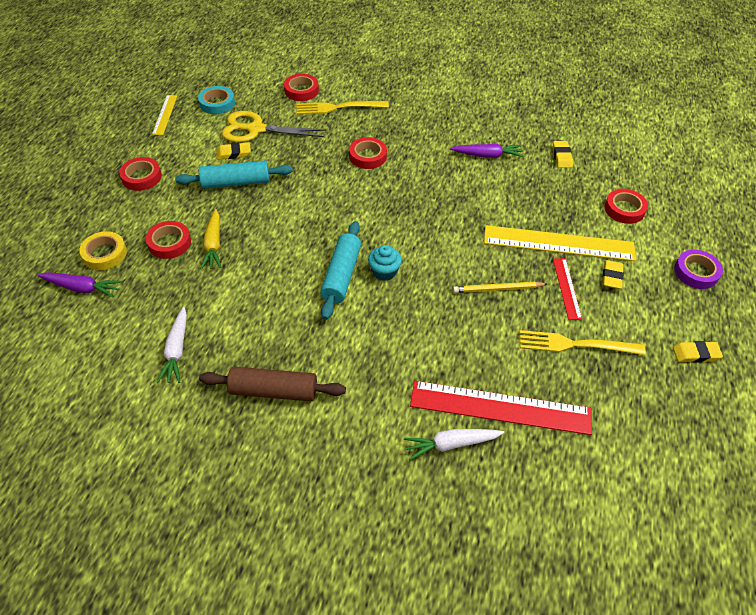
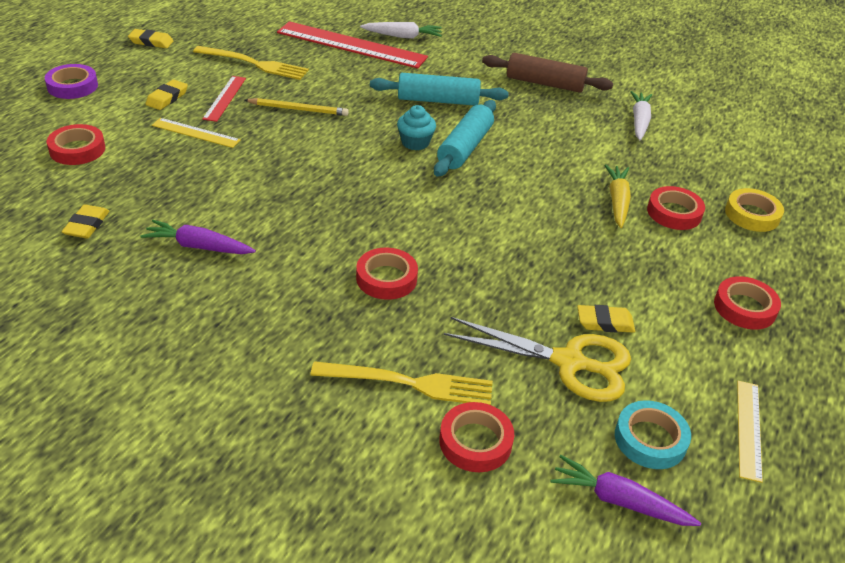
camera: 170 degrees left, 10 degrees down
purple carrot [37,272,122,298] -> purple carrot moved to [551,455,701,526]
turquoise rolling pin [175,161,292,189] -> turquoise rolling pin moved to [370,73,509,106]
yellow ruler [484,225,636,261] -> yellow ruler [152,118,241,148], size x0.51

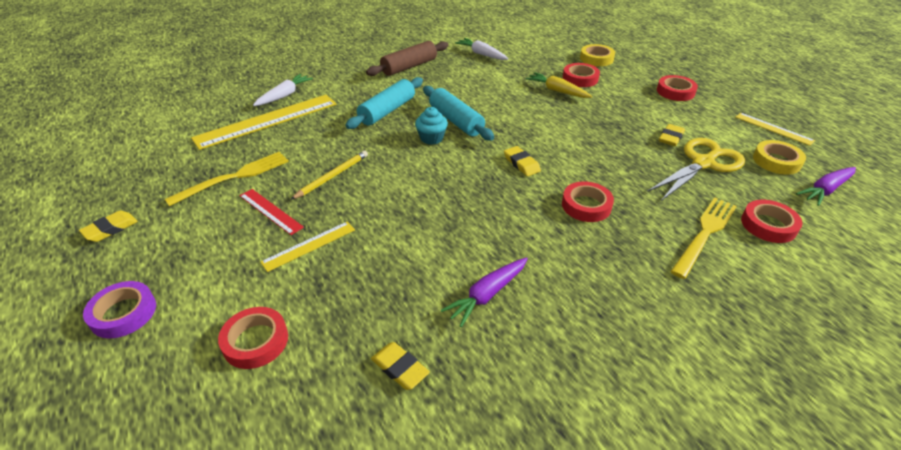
camera: 55 degrees left, 0 degrees up
yellow eraser [145,79,188,110] -> yellow eraser moved to [504,146,541,176]
red ruler [277,21,428,69] -> yellow ruler [191,95,337,150]
turquoise tape [615,400,691,469] -> yellow tape [753,140,806,175]

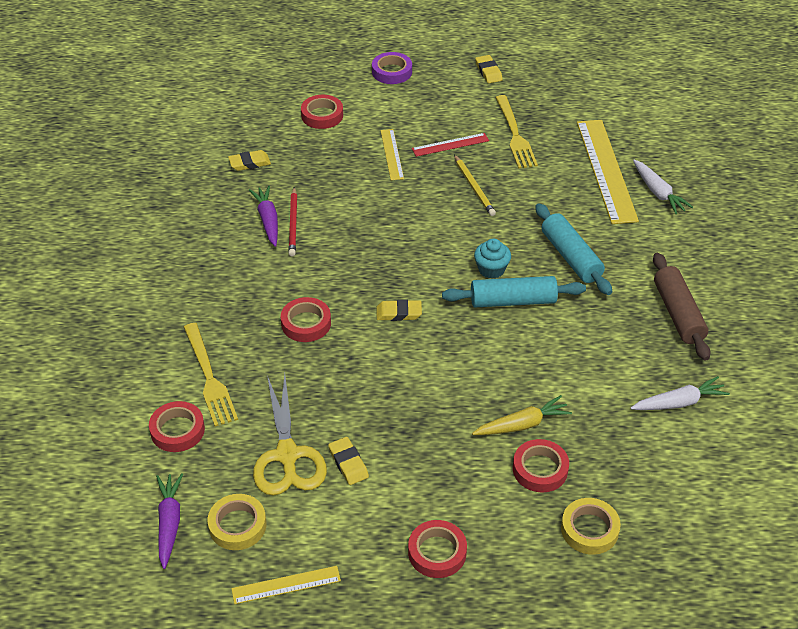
camera: 120 degrees right, 5 degrees up
none -> red pencil [288,187,297,257]

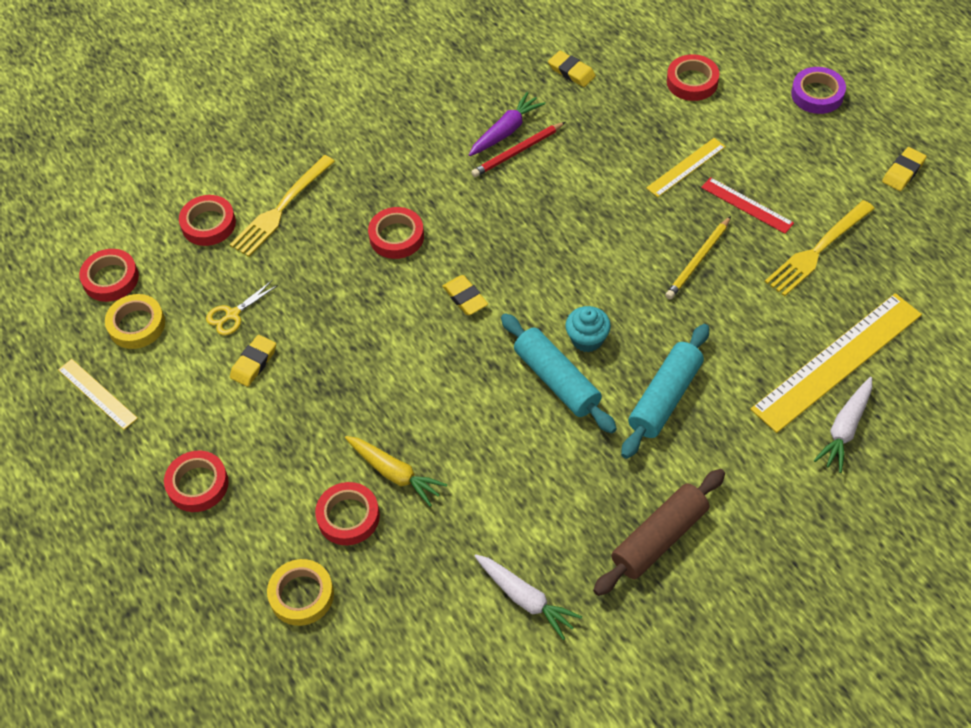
camera: 60 degrees right, 10 degrees up
purple carrot [156,473,183,569] -> red tape [79,249,139,302]
yellow scissors [253,374,327,496] -> yellow scissors [206,281,278,335], size x0.50

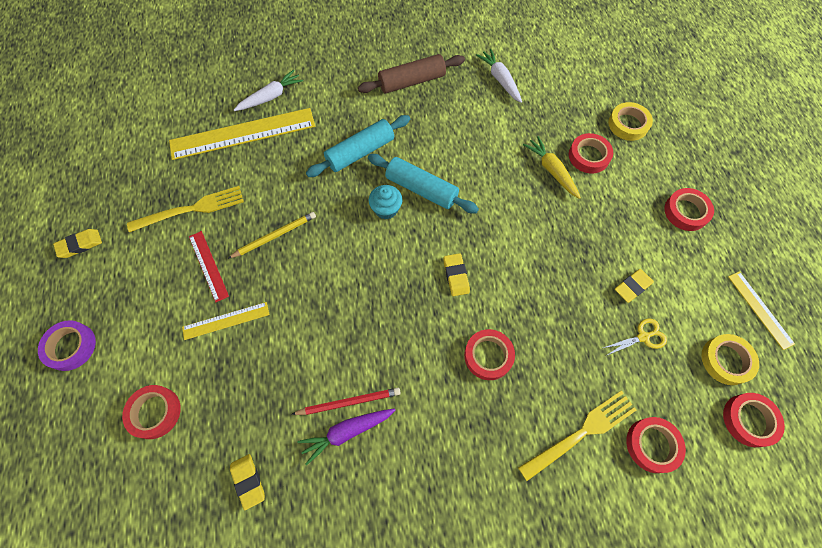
camera: 160 degrees left, 10 degrees up
turquoise rolling pin [501,313,617,434] -> turquoise rolling pin turned 45 degrees counterclockwise [368,154,479,213]

